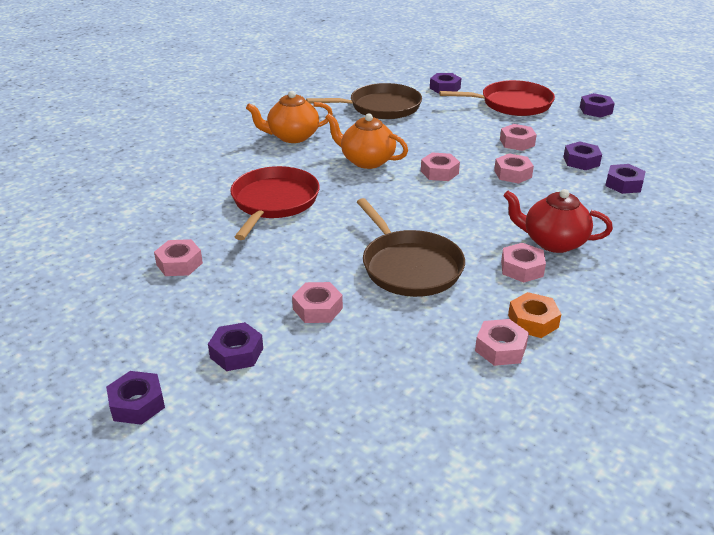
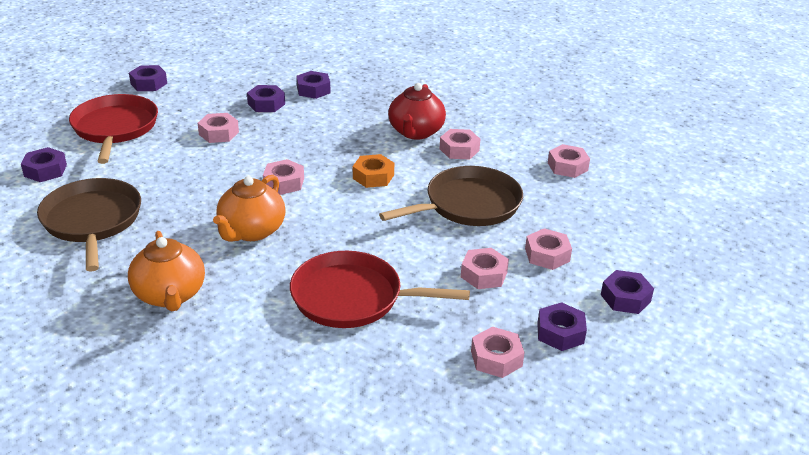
camera: 95 degrees left, 0 degrees up
purple nut [106,371,165,425] -> purple nut moved to [537,302,587,351]
pink nut [494,153,534,184] -> pink nut moved to [461,248,509,289]
orange nut [508,292,561,338] -> orange nut moved to [353,154,394,188]

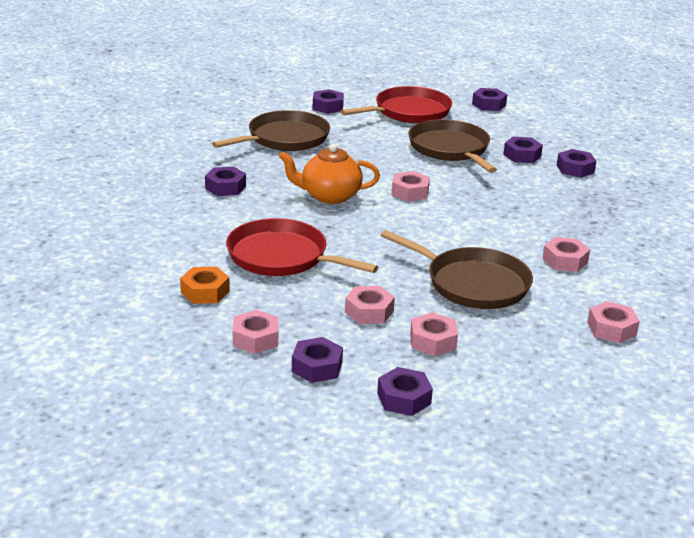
camera: 65 degrees right, 5 degrees down
orange teapot [128,231,205,311] -> purple nut [205,166,246,196]
pink nut [198,113,239,143] -> brown pan [408,119,497,173]
red pan [290,251,470,328] -> red pan turned 45 degrees counterclockwise [226,218,378,276]
orange nut [353,154,394,188] -> orange nut moved to [180,267,230,304]
red teapot [388,83,446,140] -> none

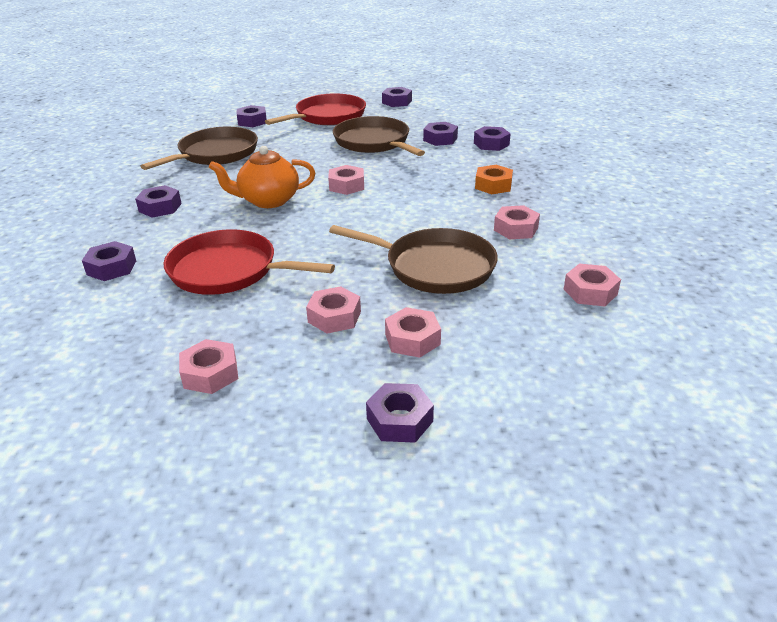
camera: 10 degrees left, 5 degrees up
orange nut [180,267,230,304] -> orange nut moved to [475,165,513,194]
purple nut [292,337,343,383] -> purple nut moved to [82,241,136,281]

